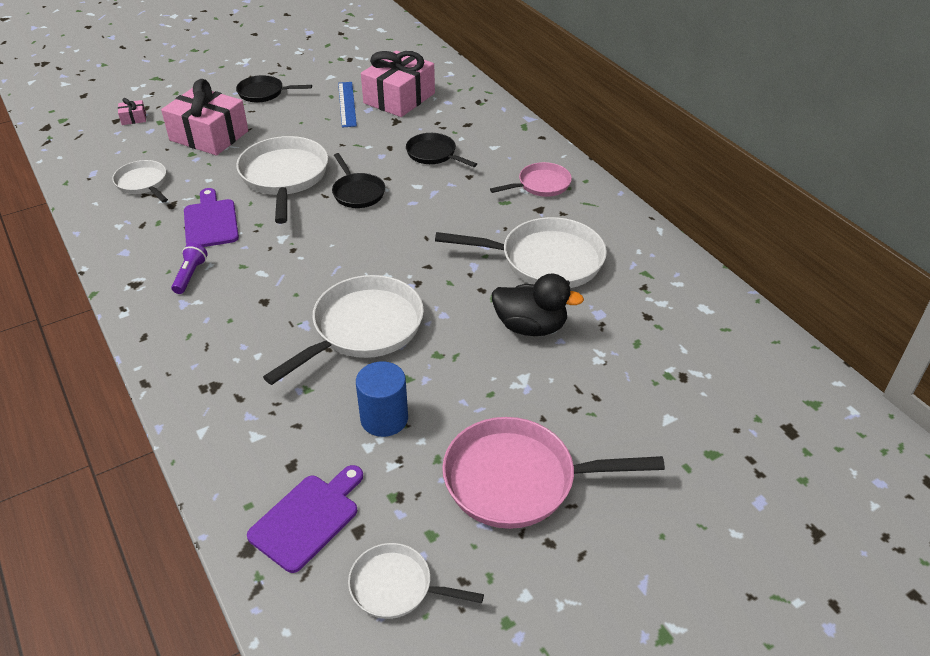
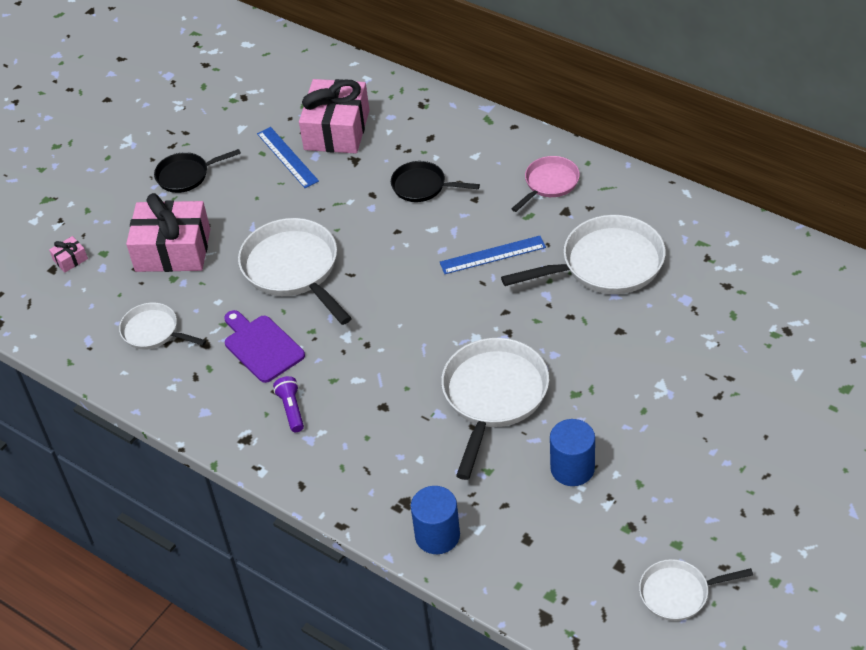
camera: 20 degrees left, 5 degrees up
purple cutting board [247,465,363,573] -> none
black pan [332,153,385,208] -> none
pink pan [442,417,665,529] -> none
black duck [492,273,584,336] -> none
none -> blue cylinder [411,486,460,554]
none -> blue ruler [440,236,546,274]

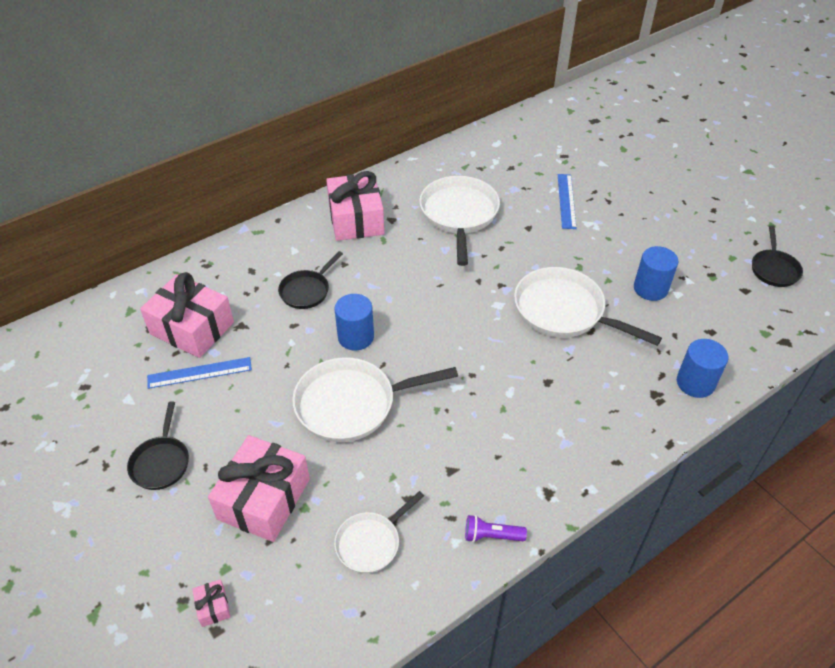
camera: 75 degrees left, 0 degrees up
purple cutting board [224,310,305,383] -> none
purple flashlight [273,376,304,432] -> purple flashlight moved to [465,515,527,542]
blue ruler [440,236,546,274] -> blue ruler moved to [558,174,577,229]
pink pan [511,156,580,212] -> pink gift [326,171,384,241]
white pan [639,559,753,621] -> black pan [752,225,803,287]
none -> blue cylinder [335,294,374,351]

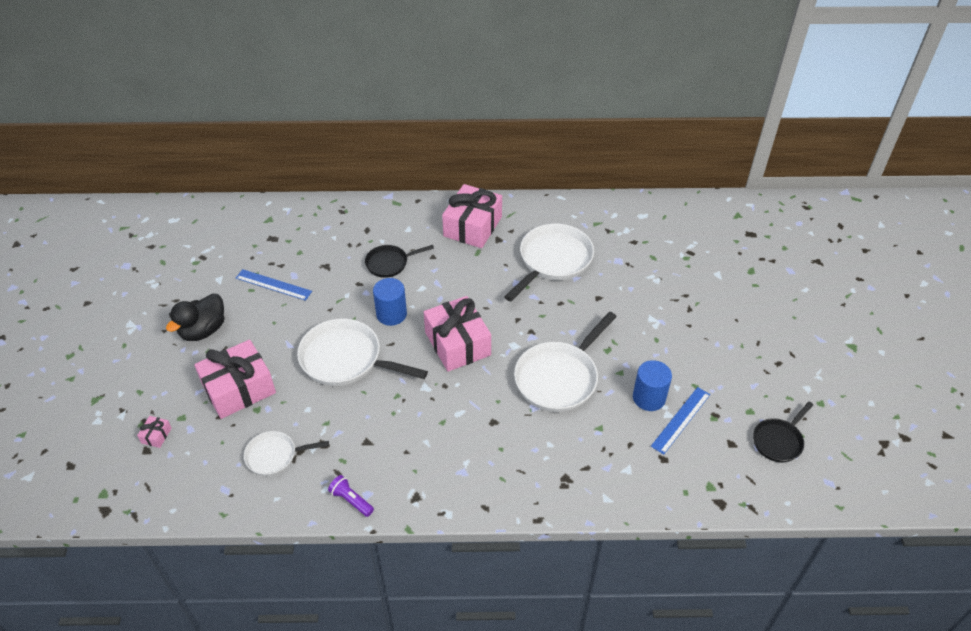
camera: 35 degrees right, 0 degrees up
black pan [127,401,189,490] -> black duck [166,294,224,341]
pink gift [140,272,234,358] -> pink gift moved to [424,296,491,372]
white pan [514,267,662,346] -> white pan turned 120 degrees counterclockwise [514,312,617,412]
blue ruler [558,174,577,229] -> blue ruler moved to [651,387,710,455]
blue cylinder [677,339,729,398] -> none

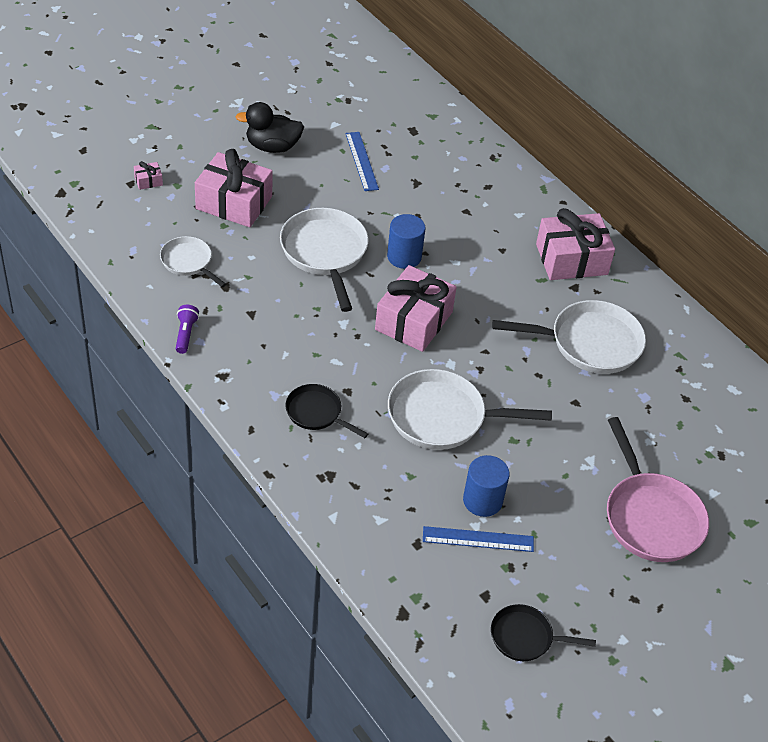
camera: 50 degrees right, 0 degrees up
black pan [365,245,434,278] -> black pan moved to [285,384,368,438]
none -> pink pan [607,417,709,562]

